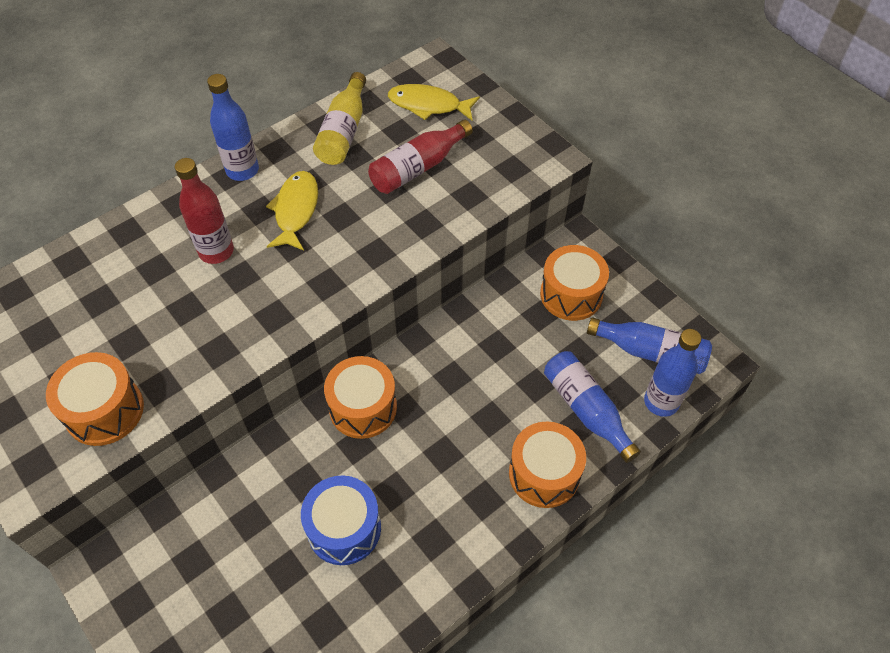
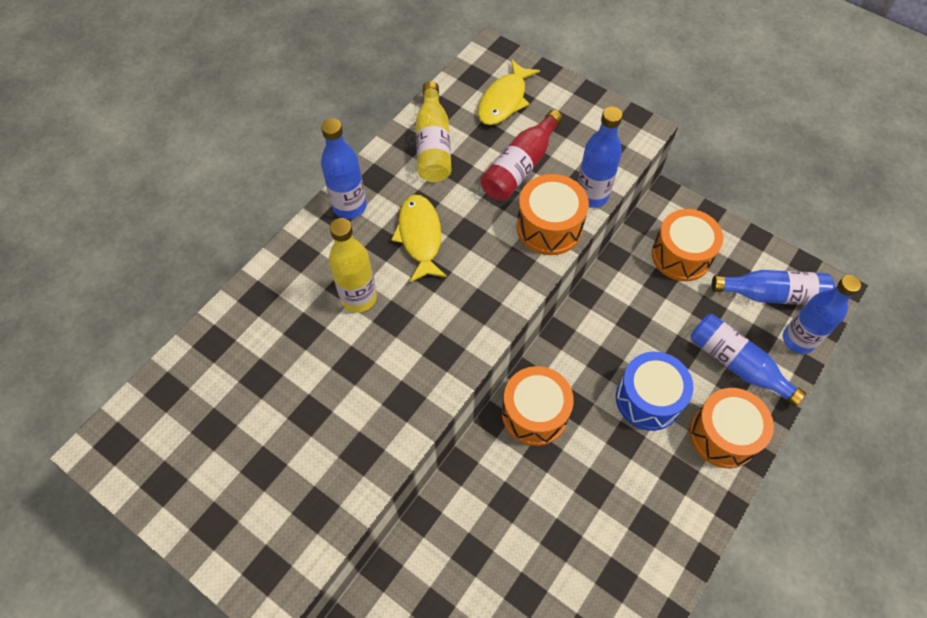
camera: 15 degrees left, 5 degrees up
orange drum [46,352,144,446] -> orange drum moved to [516,174,589,255]
red bottle [175,158,234,264] -> yellow bottle [329,218,377,313]
blue drum [301,476,381,565] -> blue drum moved to [616,352,693,431]
yellow fish [388,84,480,121] -> yellow fish turned 60 degrees counterclockwise [478,59,540,125]
none -> blue bottle [577,107,623,208]

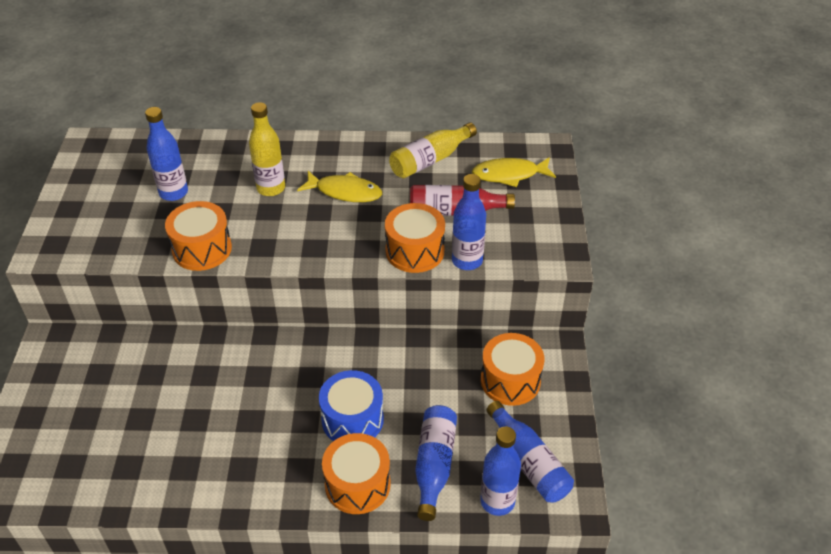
camera: 55 degrees right, 15 degrees down
blue bottle [321,118,367,219] -> blue bottle moved to [145,107,188,201]
yellow fish [391,195,447,283] -> yellow fish turned 60 degrees clockwise [297,171,382,202]
orange drum [502,366,574,446] -> orange drum moved to [165,201,232,271]

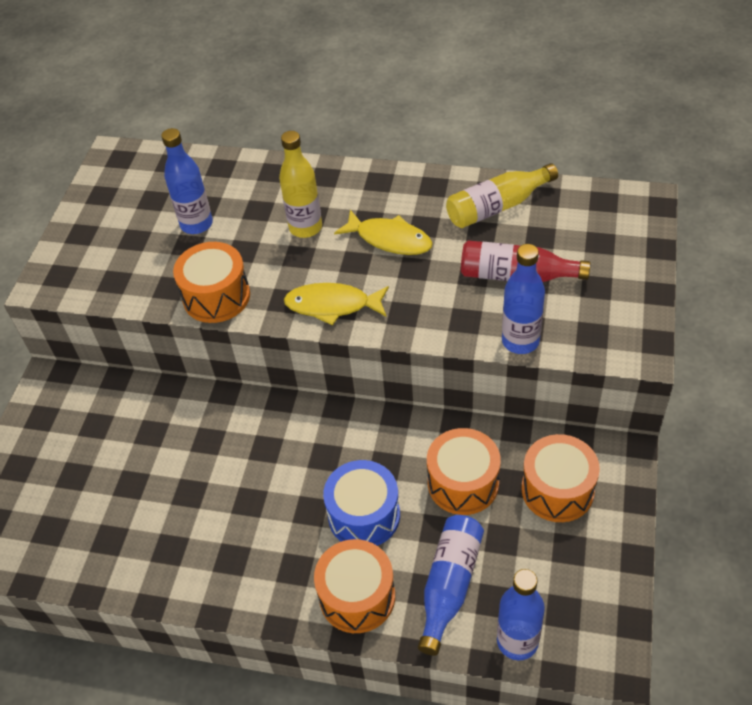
camera: 15 degrees right, 5 degrees up
orange drum [385,203,445,273] -> orange drum moved to [427,428,501,515]
yellow fish [472,157,556,187] -> yellow fish moved to [284,283,389,325]
blue bottle [486,401,574,502] -> none

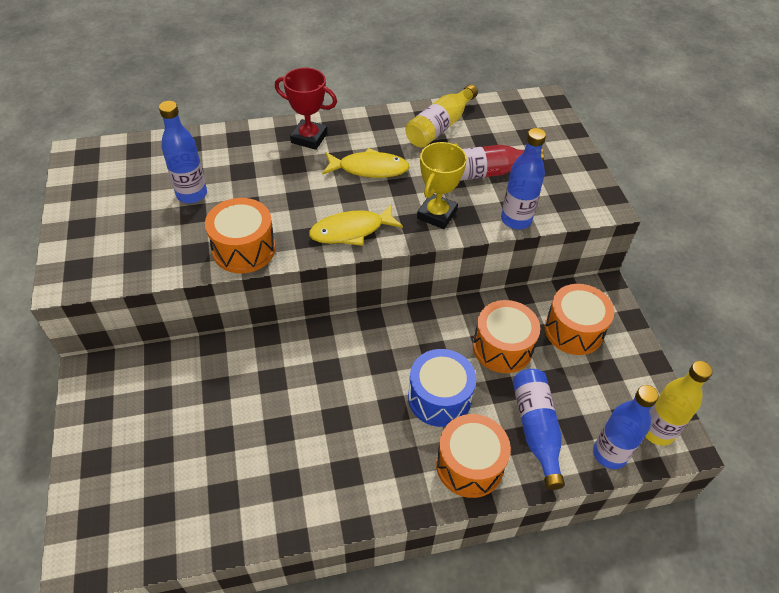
camera: 30 degrees left, 0 degrees up
yellow bottle [279,131,322,238] -> yellow bottle moved to [645,361,713,446]
none -> red trophy [275,67,337,150]
none -> yellow trophy [417,142,467,229]

